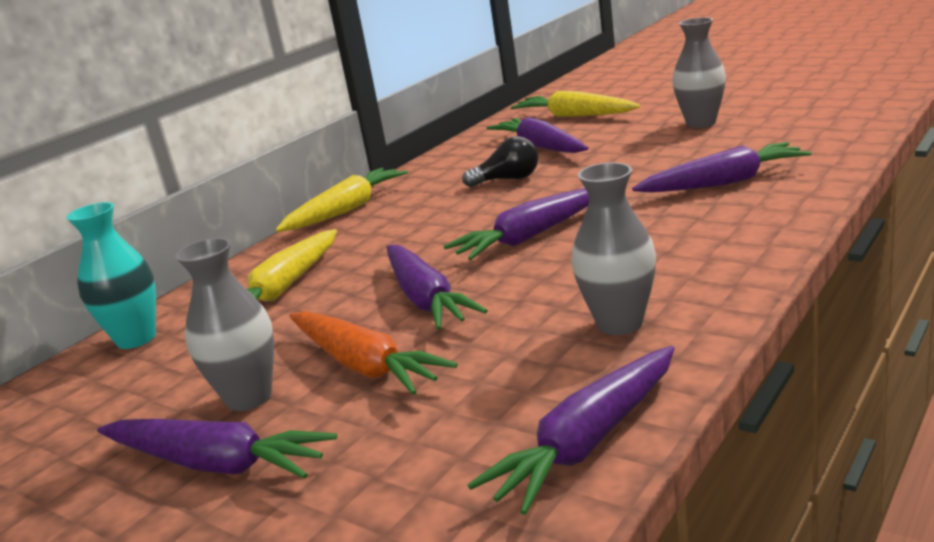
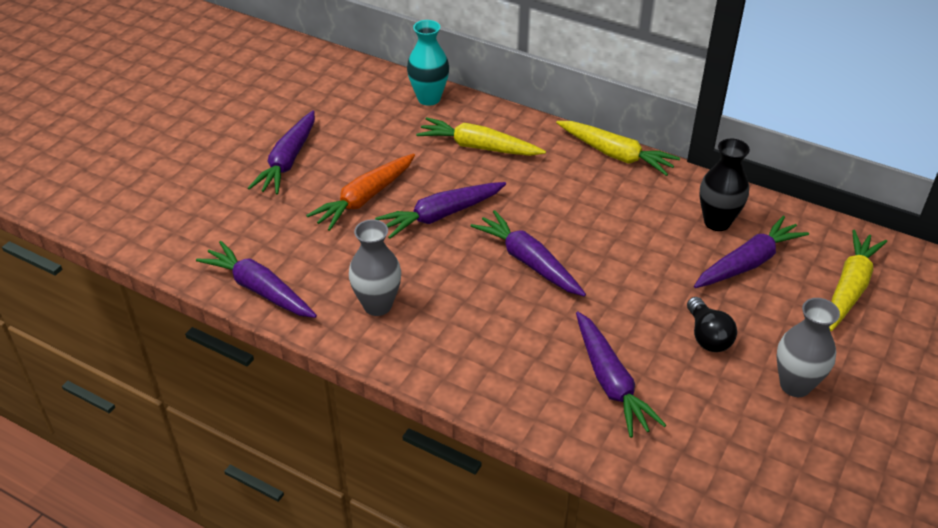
camera: 80 degrees right, 20 degrees up
grey vase [175,238,274,411] -> none
black light bulb [462,136,538,187] -> black light bulb moved to [687,297,737,352]
none -> black vase [699,139,750,231]

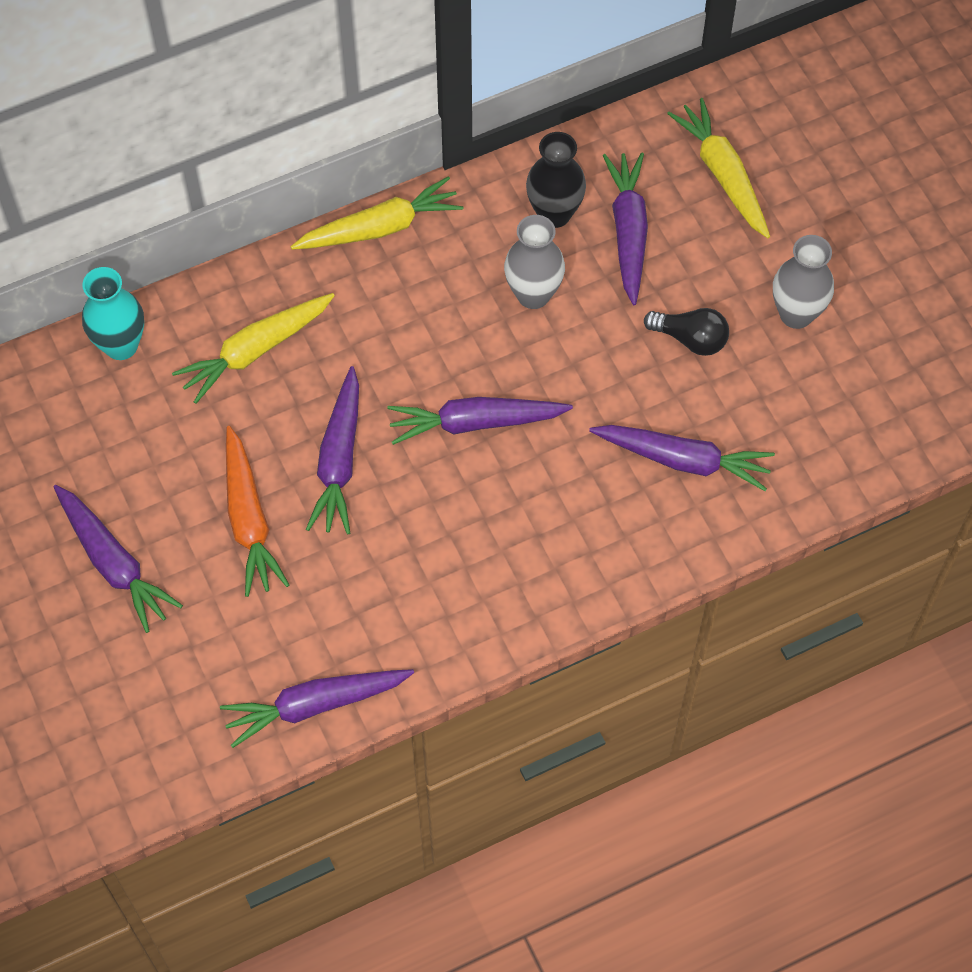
camera: 55 degrees left, 20 degrees up
grey vase [349,219,401,316] -> grey vase moved to [504,215,565,309]

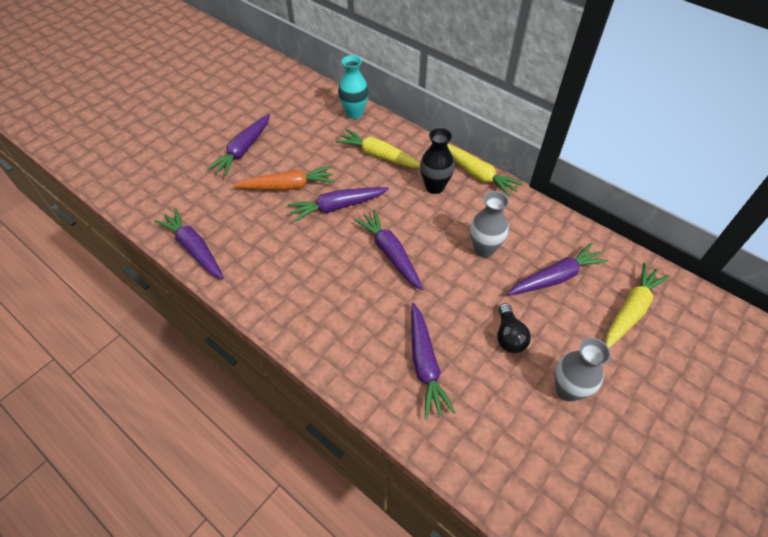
camera: 65 degrees right, 10 degrees down
orange carrot [226,426,289,597] -> orange carrot turned 150 degrees counterclockwise [233,166,334,190]
black vase [526,132,586,228] -> black vase moved to [420,128,455,194]

